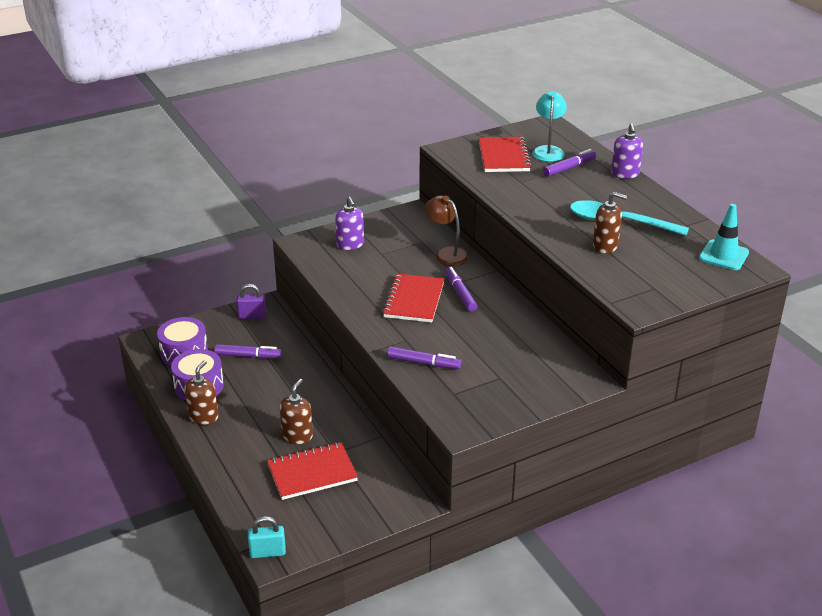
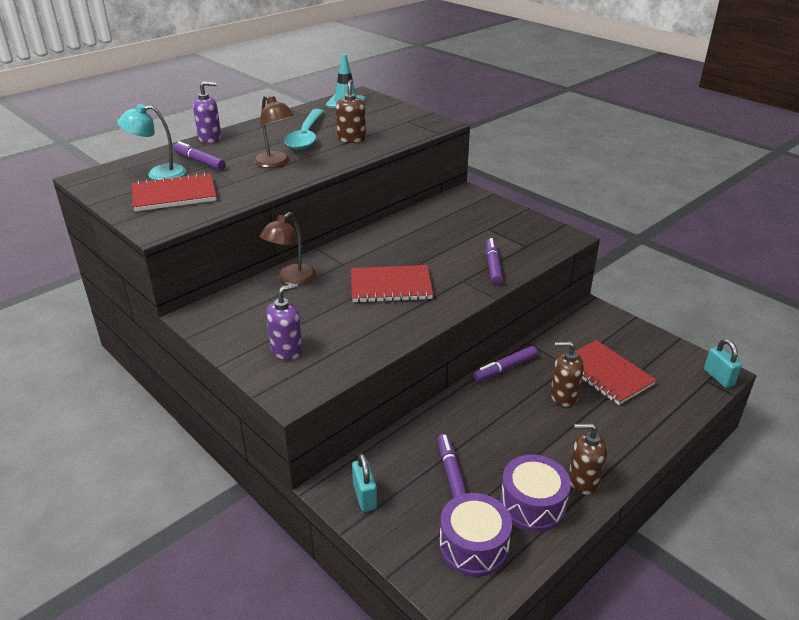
camera: 105 degrees left, 0 degrees up
purple padlock [236,284,266,319] -> turquoise padlock [352,453,377,512]
purple marker [445,267,477,312] -> purple marker moved to [473,346,538,381]
none -> brown lamp [254,95,295,168]

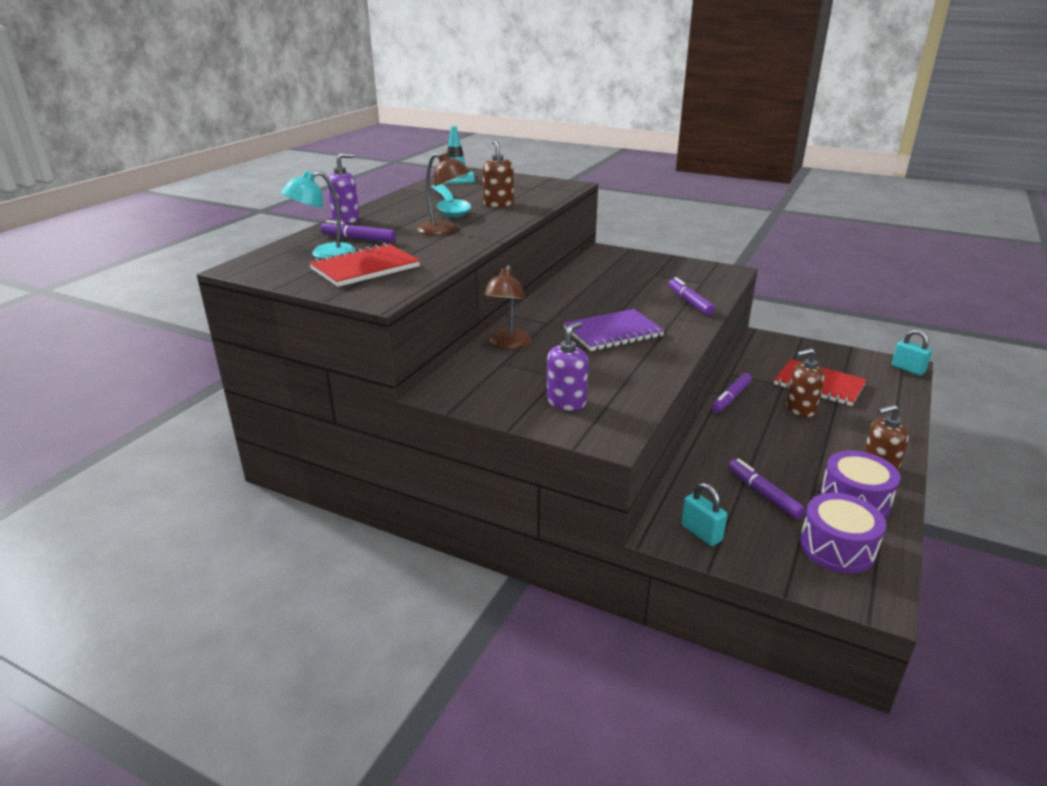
camera: 20 degrees left, 5 degrees down
red notebook [351,265,433,303] -> purple notebook [563,309,665,351]

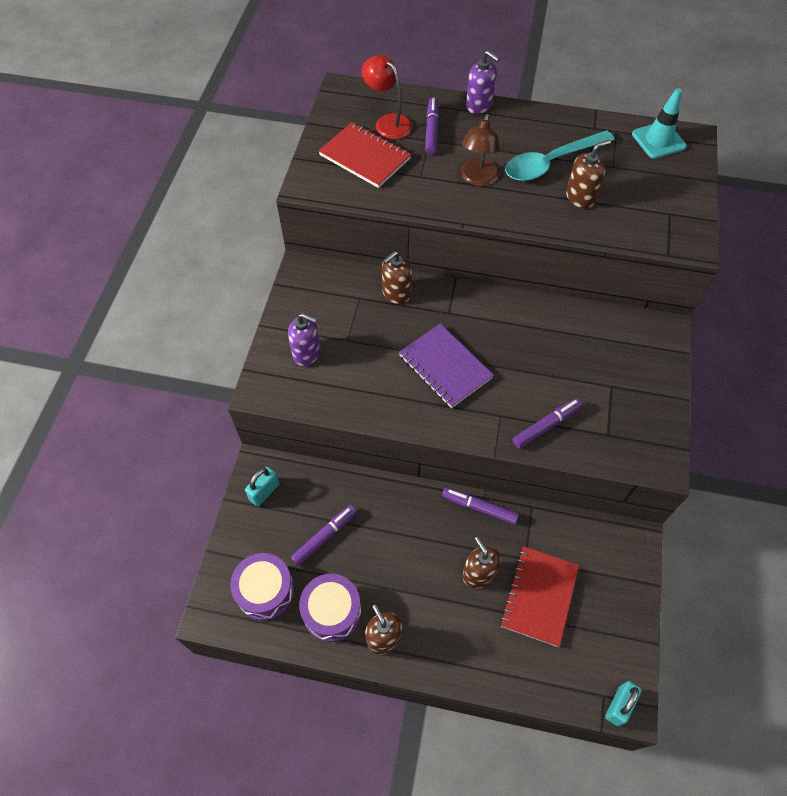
camera: 75 degrees right, 30 degrees up
turquoise lamp [281,171,356,259] -> red lamp [361,55,412,139]
brown lamp [483,265,531,349] -> brown soap dispenser [382,251,412,304]

